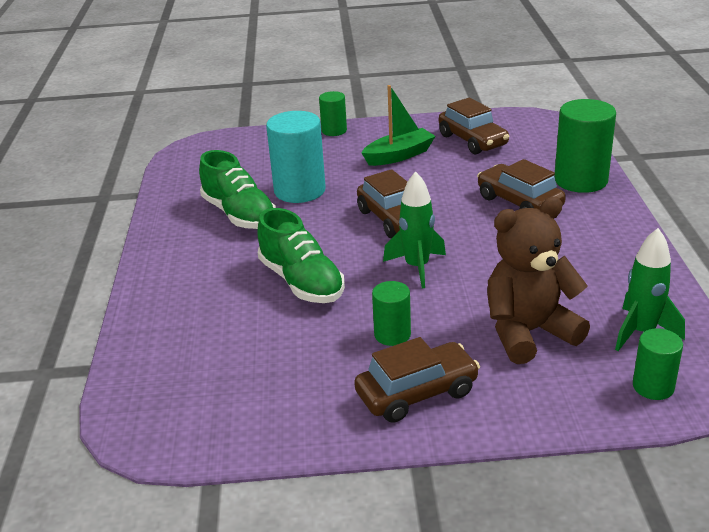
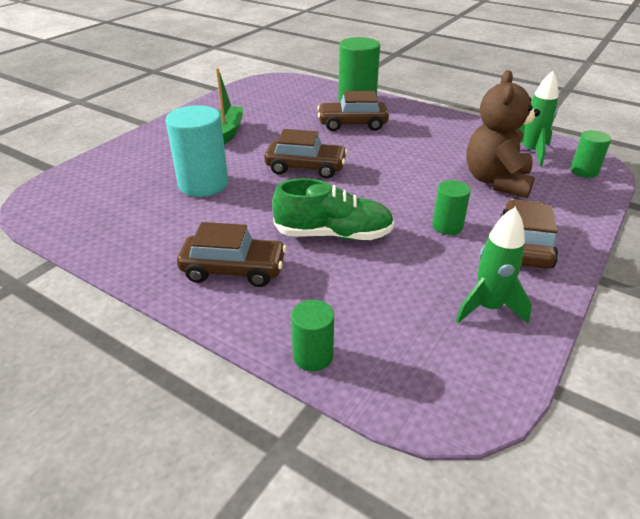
camera: 55 degrees left, 5 degrees up
green shoe [199,150,276,229] -> none
green cylinder [319,91,347,136] -> green cylinder moved to [291,300,334,371]
green rocket [383,171,446,289] -> green rocket moved to [456,207,532,324]
brown car [439,97,510,154] -> brown car moved to [177,222,287,287]

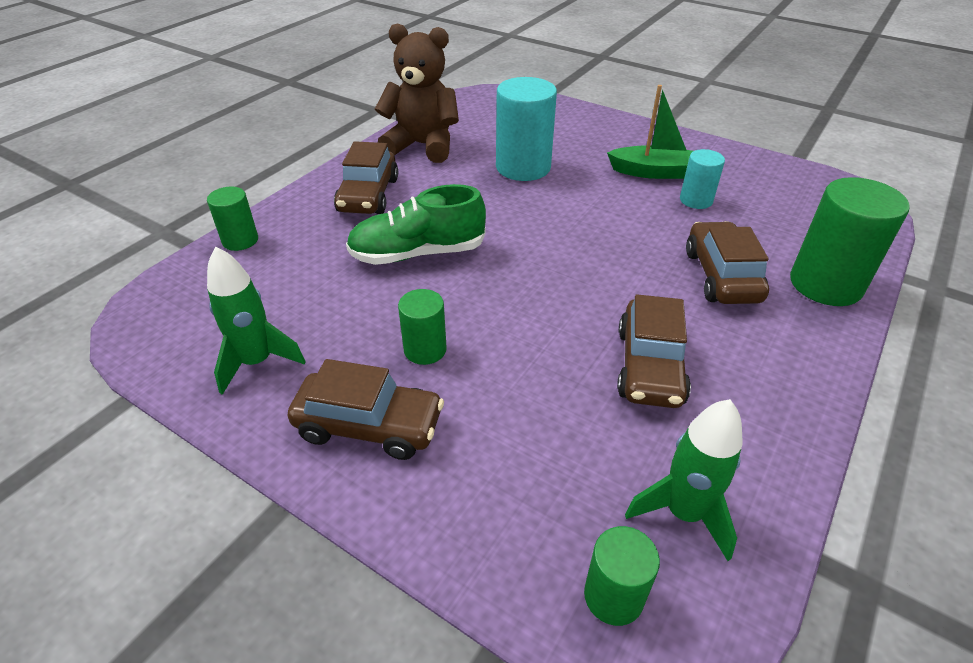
camera: 90 degrees right, 5 degrees up
brown car [264,129,348,178] -> brown car moved to [617,294,691,408]
green shoe [272,178,394,240] -> green shoe turned 75 degrees clockwise [346,184,486,265]
brown teddy bear [466,70,540,198] -> brown teddy bear moved to [375,24,459,163]
none -> turquoise cylinder [680,149,725,209]

